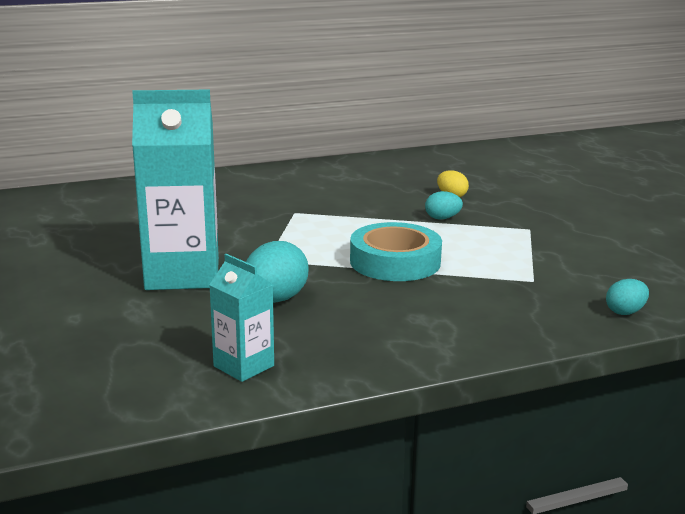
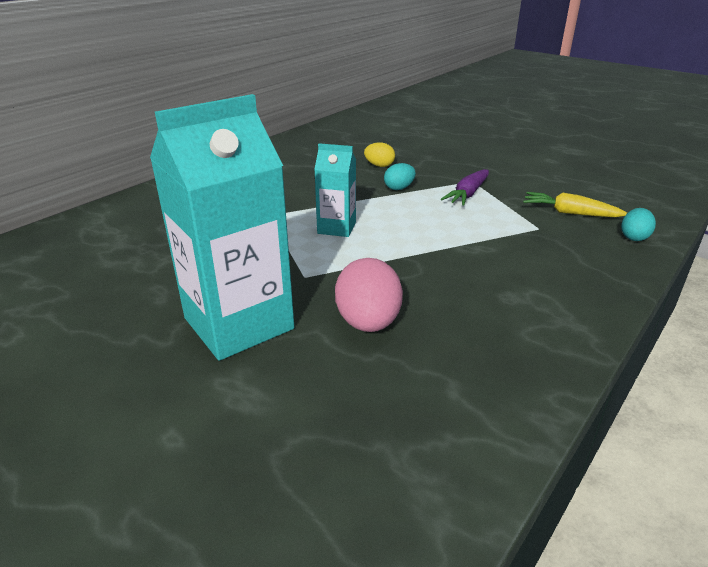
camera: 30 degrees left, 10 degrees up
turquoise carton [209,254,274,382] -> turquoise carton moved to [314,143,356,237]
turquoise egg [246,241,309,303] -> pink egg [335,258,403,332]
turquoise tape [350,222,442,281] -> none
none -> purple carrot [441,169,489,206]
none -> yellow carrot [523,192,627,217]

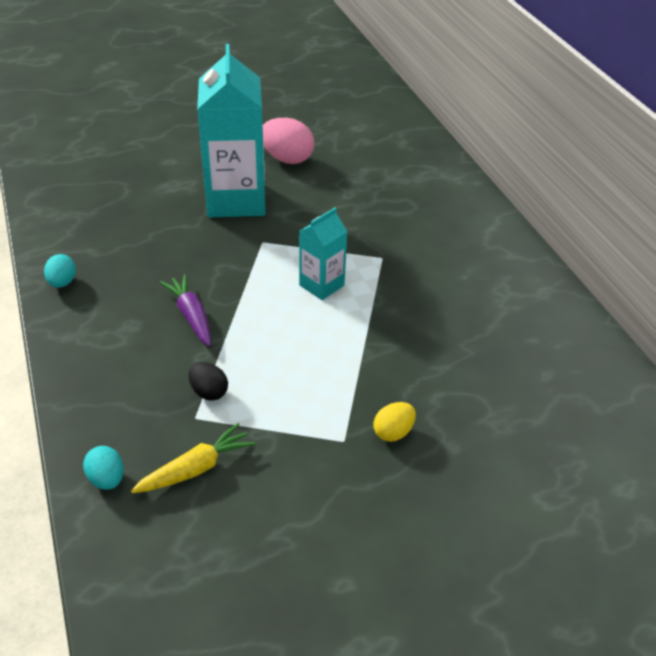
camera: 120 degrees right, 10 degrees up
pink egg [335,258,403,332] -> pink egg moved to [263,118,314,164]
yellow egg [364,142,395,167] -> yellow egg moved to [373,402,416,442]
turquoise egg [384,163,416,190] -> turquoise egg moved to [44,254,76,288]
purple carrot [441,169,489,206] -> purple carrot moved to [160,274,211,346]
none -> black egg [188,362,228,401]

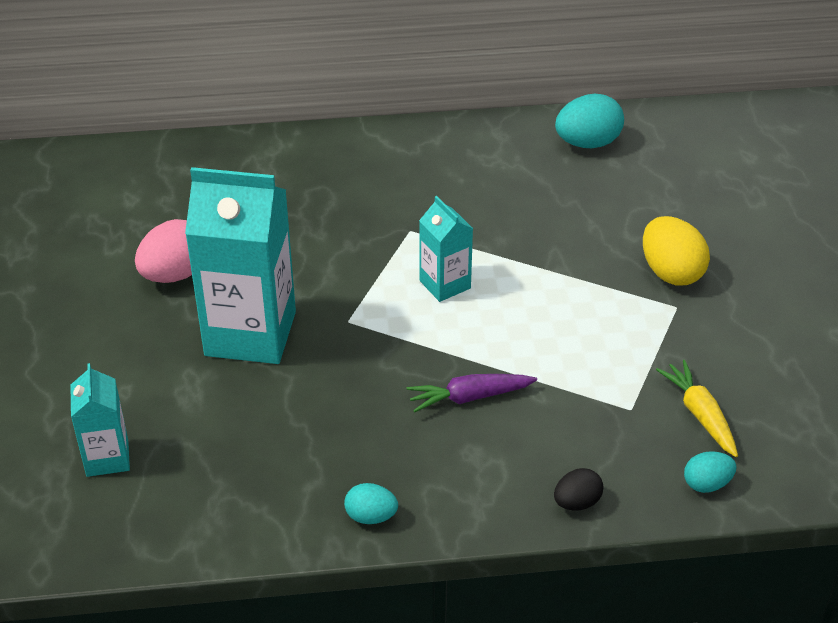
camera: 75 degrees left, 0 degrees up
black egg [188,362,228,401] -> black egg moved to [554,468,603,510]
yellow egg [373,402,416,442] -> yellow egg [643,216,710,286], size x1.74
none -> turquoise carton [70,363,130,477]
none -> turquoise egg [555,94,624,148]

